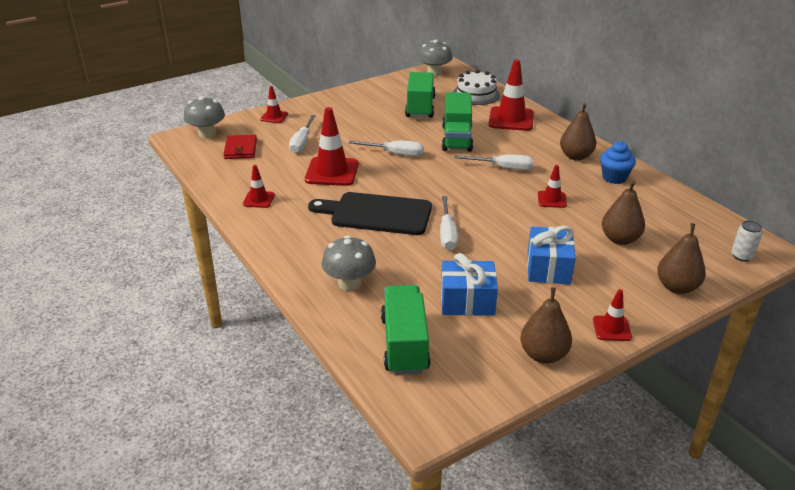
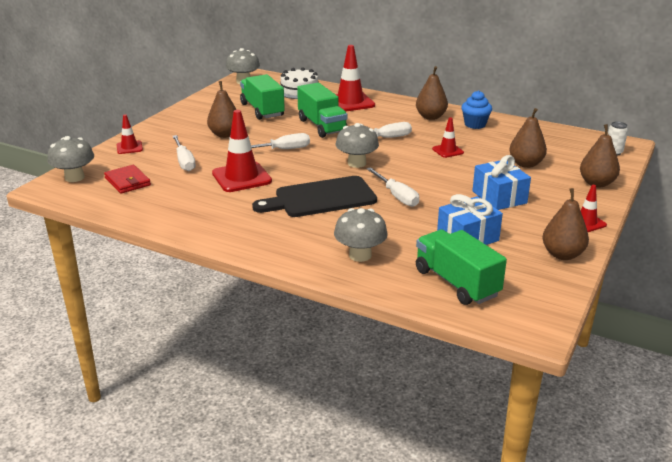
camera: 30 degrees left, 5 degrees down
red traffic cone [243,165,275,208] -> none
none -> brown pear [207,81,237,138]
none -> grey mushroom [336,123,379,168]

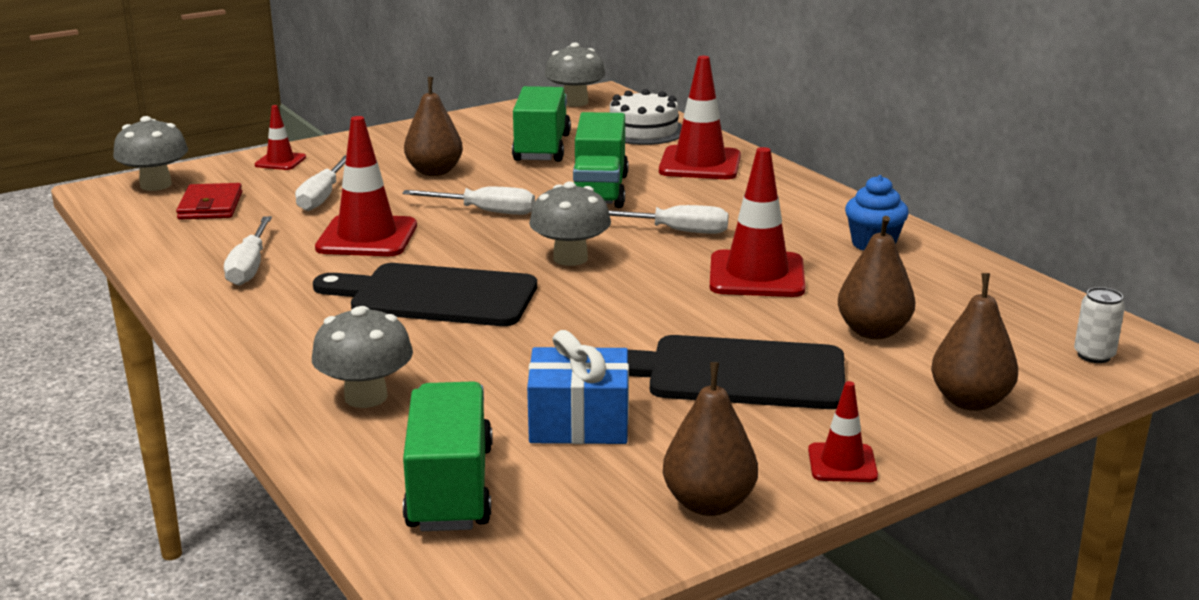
camera: 30 degrees right, 5 degrees down
white screwdriver [366,167,419,207] -> white screwdriver moved to [224,216,272,286]
brown pear [416,66,448,120] -> none
red traffic cone [432,117,464,158] -> red traffic cone [710,147,805,297], size x1.88
blue gift [472,155,531,210] -> black cutting board [628,335,845,409]

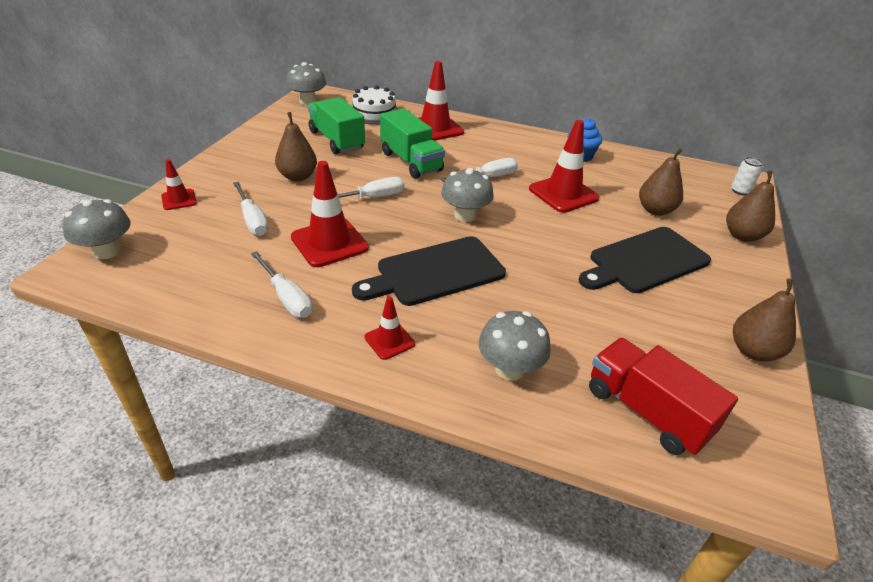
camera: 40 degrees left, 15 degrees up
red wallet [176,183,242,220] -> none
green truck [403,381,493,531] -> red truck [589,338,738,455]
blue gift [527,330,629,444] -> none
red traffic cone [808,381,878,482] -> red traffic cone moved to [364,296,415,360]

